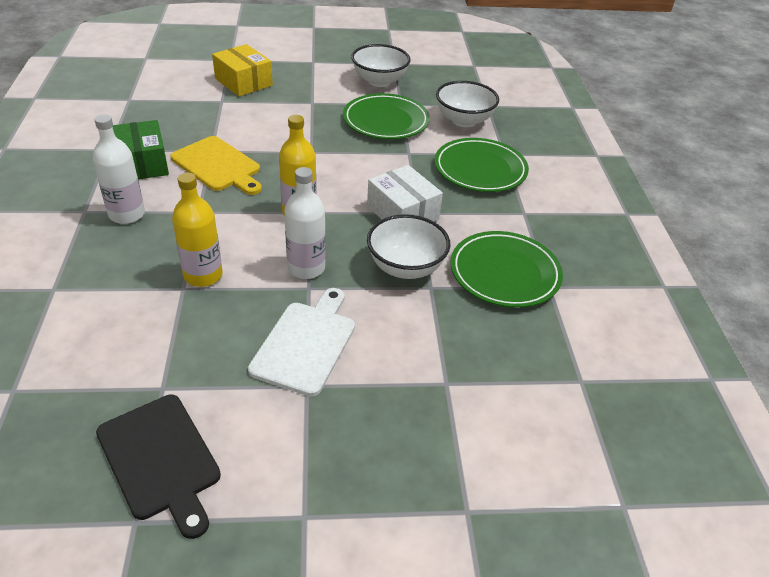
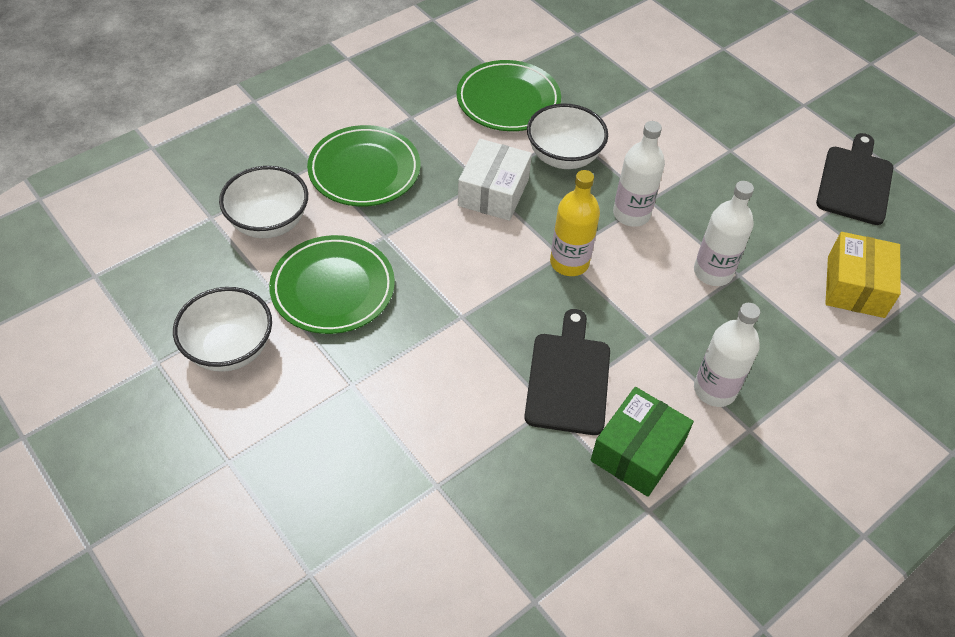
camera: 125 degrees left, 10 degrees up
yellow cutting board [170,136,262,195] -> black cutting board [524,309,610,435]
yellow bottle [172,173,223,287] -> white bottle [694,181,754,286]
yellow box [212,44,273,96] -> yellow box moved to [825,232,901,318]
white cutting board [248,288,355,397] -> none

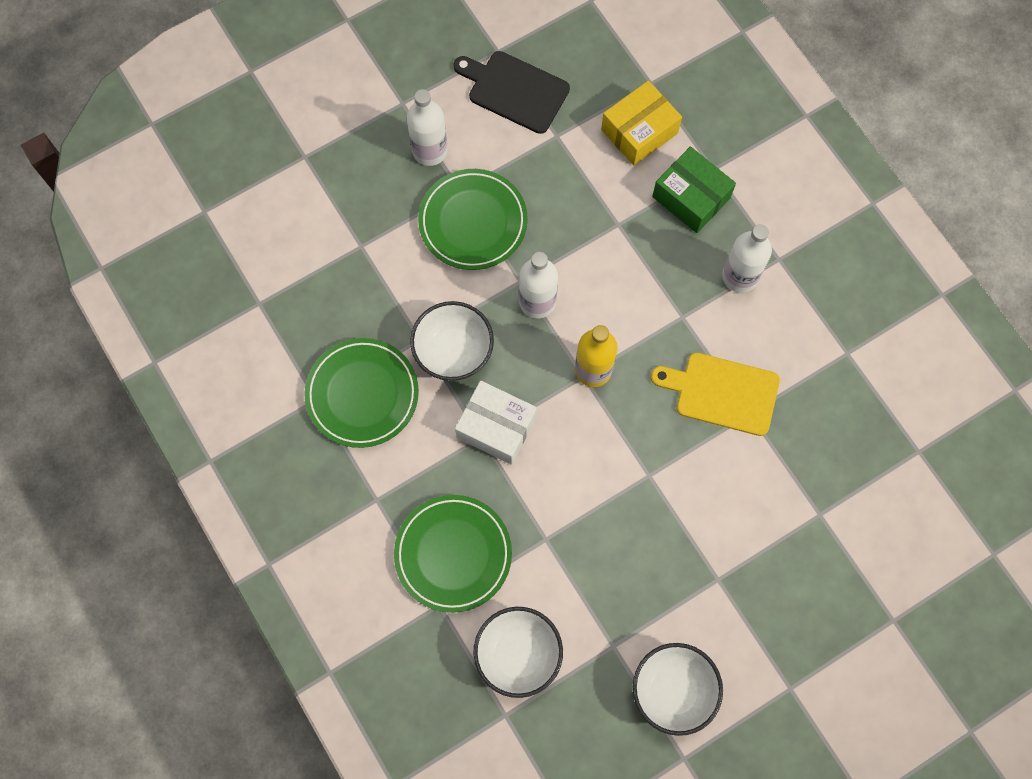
camera: 80 degrees left, 20 degrees up
green plate [269,235,395,334] -> green plate moved to [418,169,528,270]
black cutting board [524,309,610,435] -> yellow cutting board [651,353,780,436]
green box [591,387,694,497] -> green box moved to [652,146,736,233]
white bottle [694,181,754,286] -> white bottle moved to [407,89,448,166]
yellow box [825,232,901,318] -> yellow box turned 60 degrees counterclockwise [601,81,682,166]

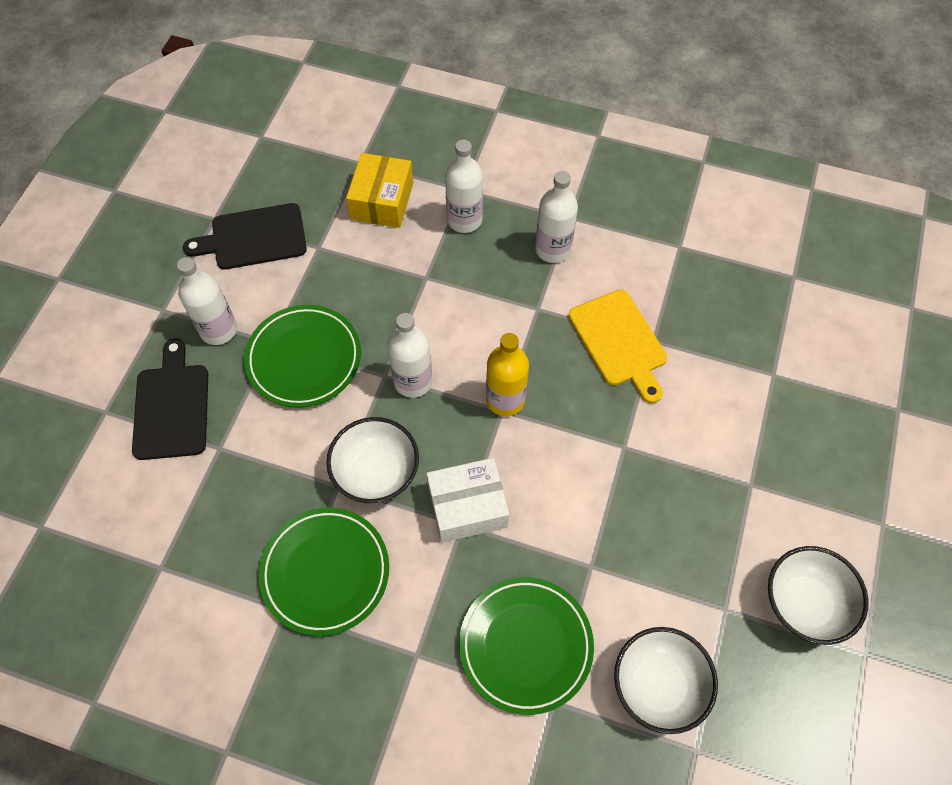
camera: 40 degrees left, 10 degrees down
yellow cutting board [651,353,780,436] -> yellow cutting board turned 90 degrees counterclockwise [568,290,667,404]
green box [652,146,736,233] -> white bottle [445,139,483,233]
none -> black cutting board [132,338,208,460]

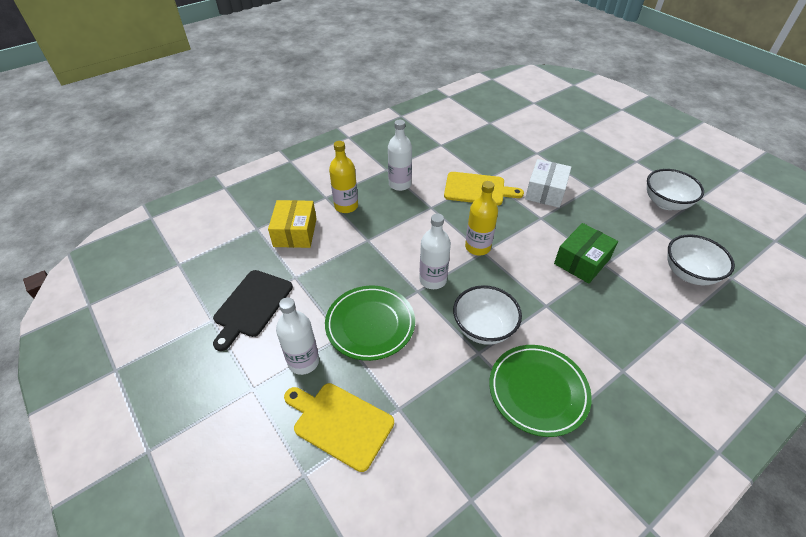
camera: 55 degrees left, 15 degrees down
black cutting board [132,338,208,460] -> yellow cutting board [284,383,394,472]
yellow box [346,153,413,228] -> yellow box turned 45 degrees clockwise [268,200,317,248]
white box [426,458,509,543] -> white box moved to [525,159,571,208]
white bottle [445,139,483,233] -> yellow bottle [329,141,358,213]
green plate [459,577,594,715] -> none
none -> green box [554,223,618,284]

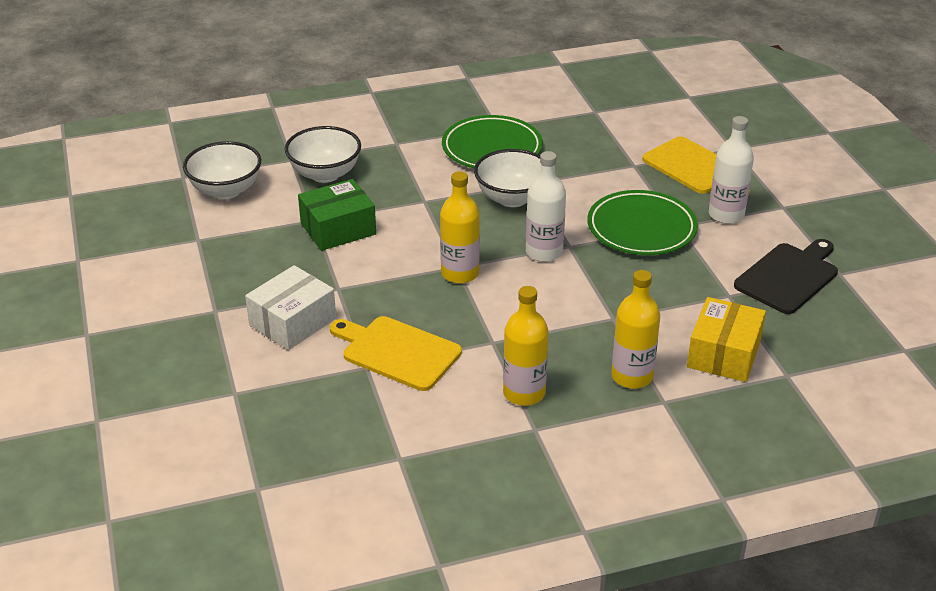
camera: 160 degrees left, 10 degrees down
white bottle [388,120,412,191] -> yellow bottle [503,286,549,406]
white bowl [647,169,704,210] -> white bowl moved to [285,126,361,183]

